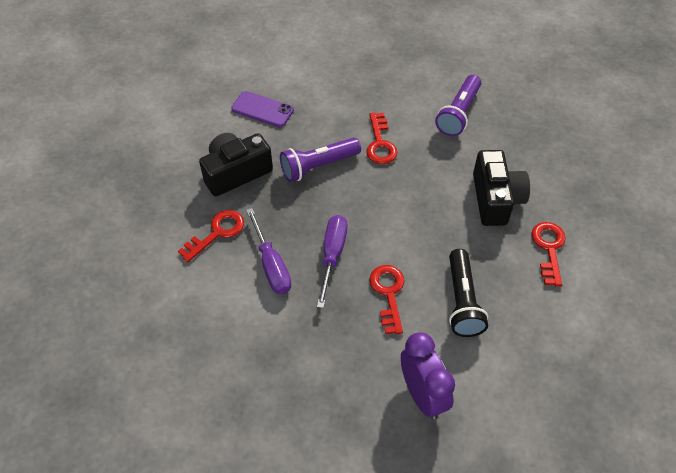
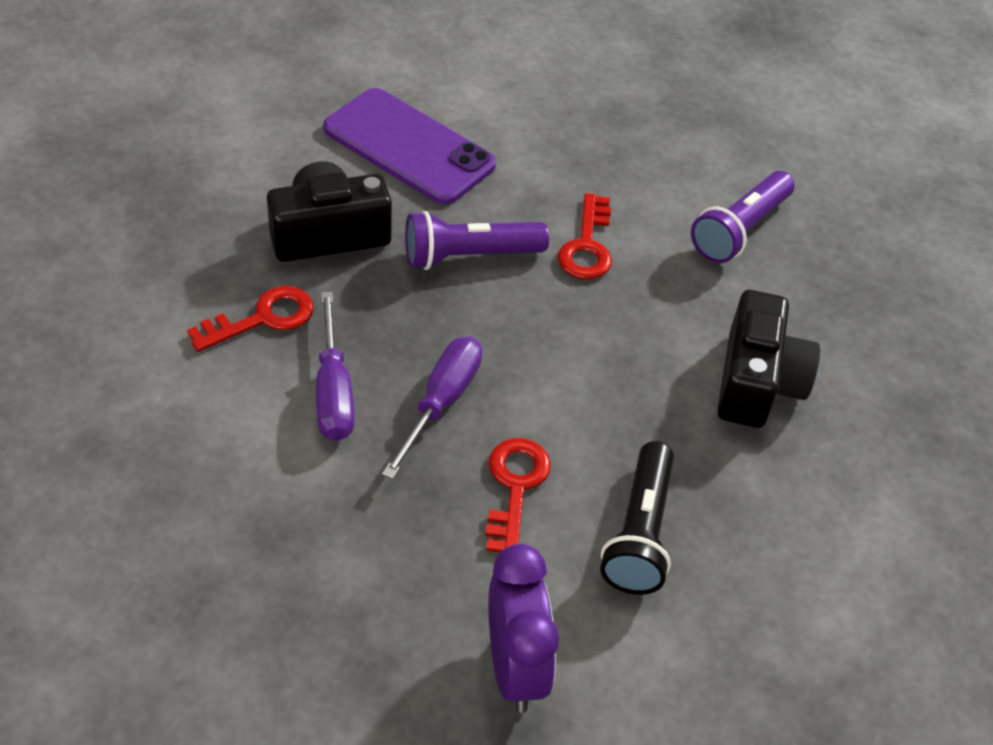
camera: 10 degrees right, 5 degrees down
purple phone [231,91,294,127] -> purple phone [323,88,496,205], size x1.67
red key [531,222,566,286] -> none

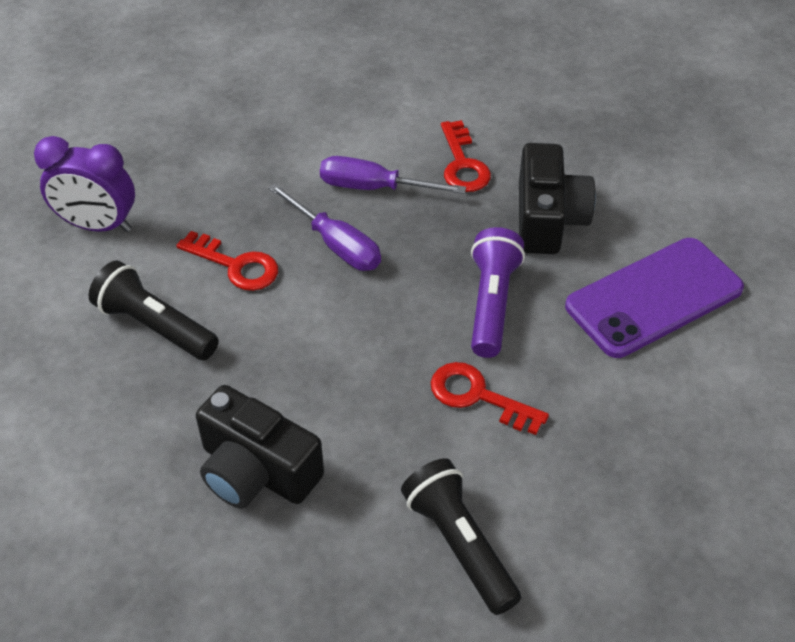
camera: 115 degrees right, 0 degrees up
purple flashlight [691,171,794,263] -> black flashlight [401,458,521,615]

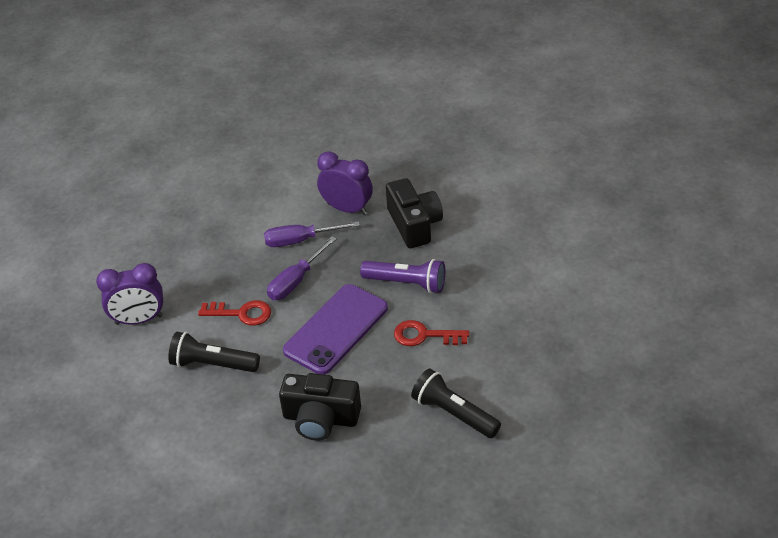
camera: 20 degrees left, 5 degrees down
purple screwdriver [268,183,381,271] -> purple screwdriver turned 105 degrees clockwise [267,236,337,300]
red key [441,120,491,192] -> purple clock [317,151,373,215]
purple flashlight [471,227,525,358] -> purple flashlight turned 120 degrees clockwise [360,259,445,293]
purple phone [565,238,744,358] -> purple phone moved to [283,284,388,375]

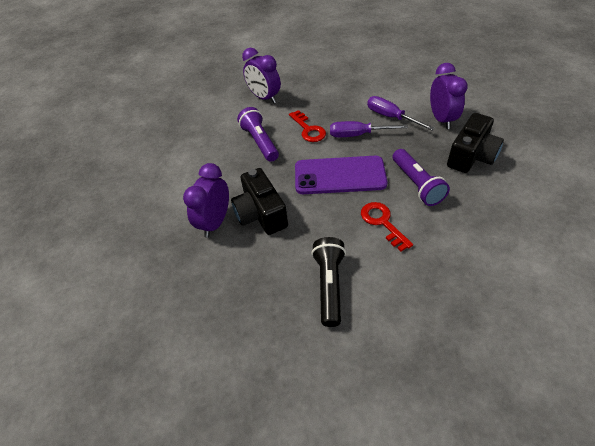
camera: 55 degrees right, 5 degrees up
black flashlight [168,332,260,372] -> purple flashlight [237,107,279,162]
none -> purple clock [183,163,229,238]

